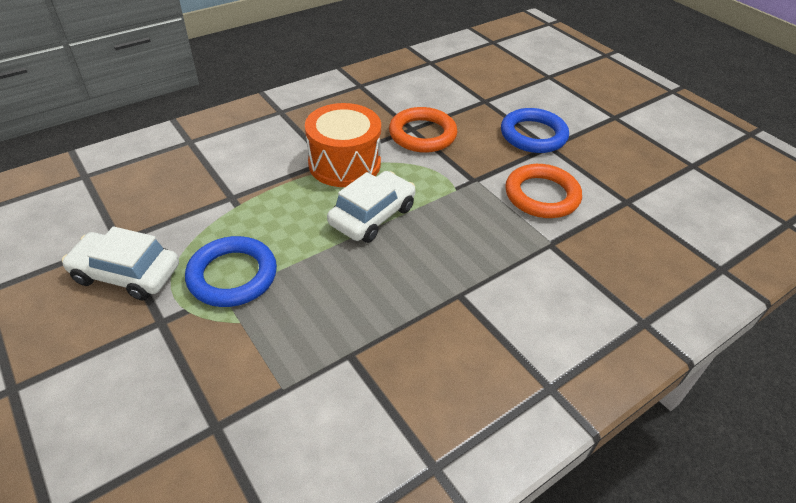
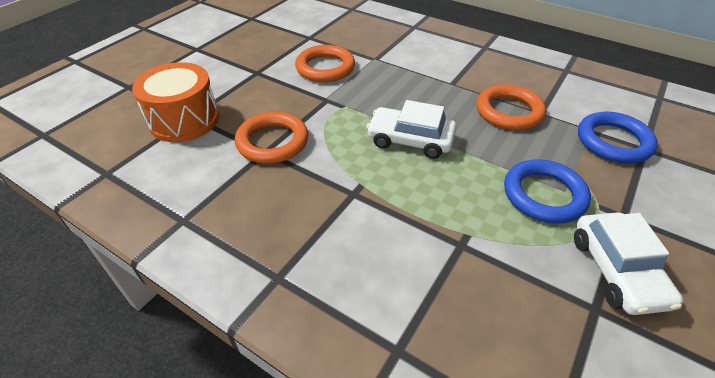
camera: 110 degrees left, 0 degrees up
orange drum [305,103,381,187] -> orange drum moved to [132,62,219,142]
blue ring [501,108,569,153] -> blue ring moved to [578,112,658,163]
none -> orange ring [476,84,546,130]

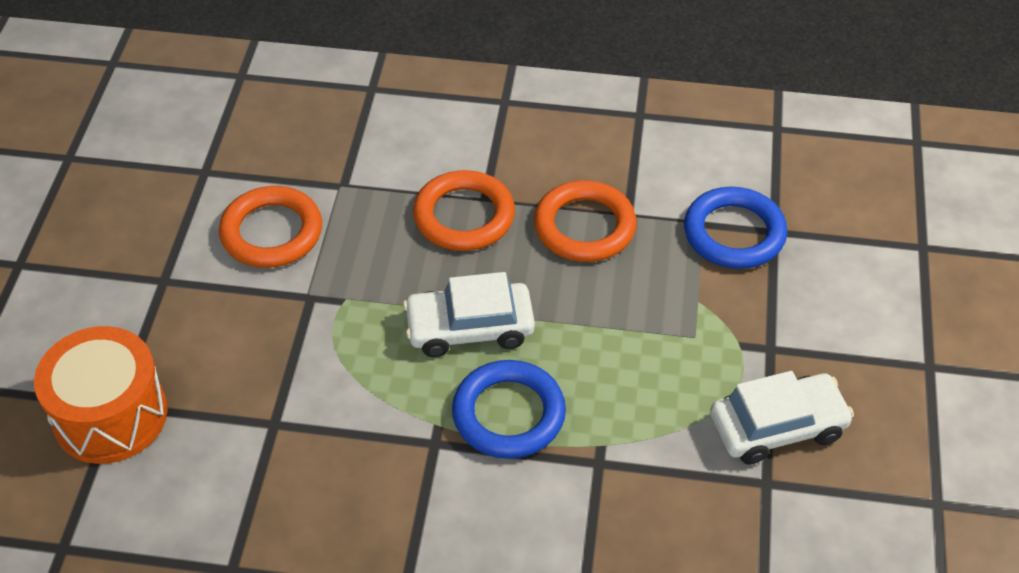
camera: 25 degrees left, 5 degrees up
orange ring [235,112,309,164] -> orange ring moved to [413,170,515,251]
blue ring [504,159,591,224] -> blue ring moved to [452,360,566,459]
white car [574,212,683,315] -> white car turned 75 degrees counterclockwise [710,371,854,465]

